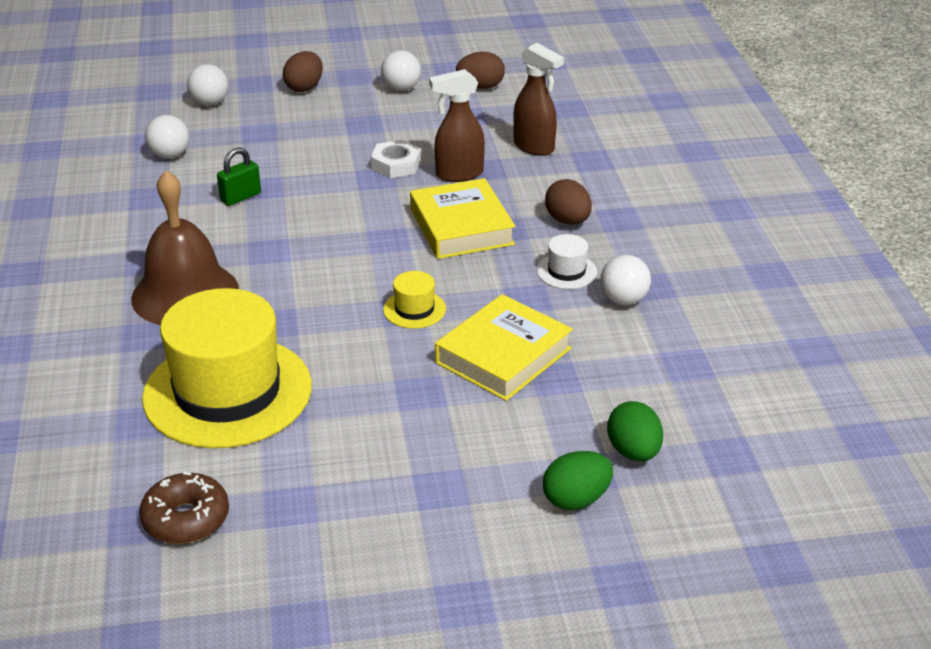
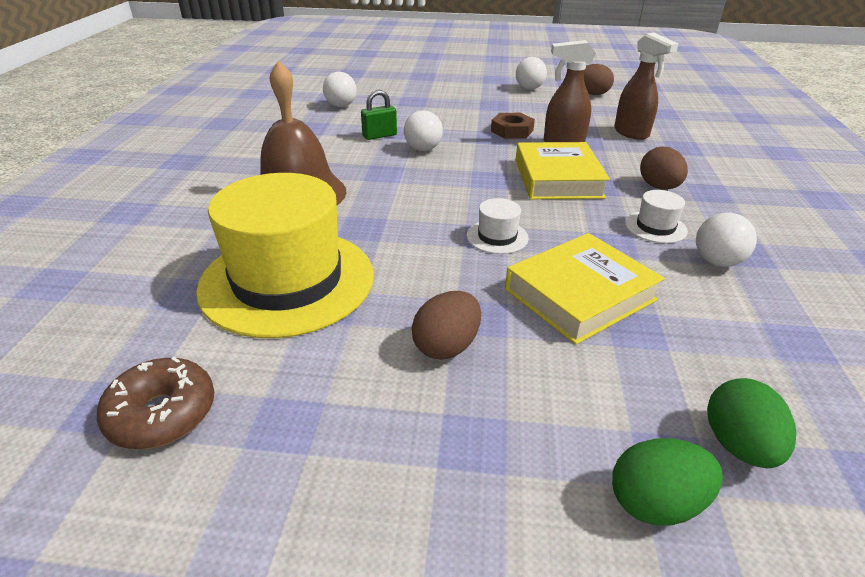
camera: 15 degrees right, 0 degrees up
white ball [187,64,228,106] -> white ball moved to [404,110,443,151]
brown egg [283,51,323,92] -> brown egg moved to [412,291,481,360]
white nut [371,140,421,178] -> brown nut [491,113,535,139]
yellow hat [383,271,446,329] -> white hat [467,198,529,254]

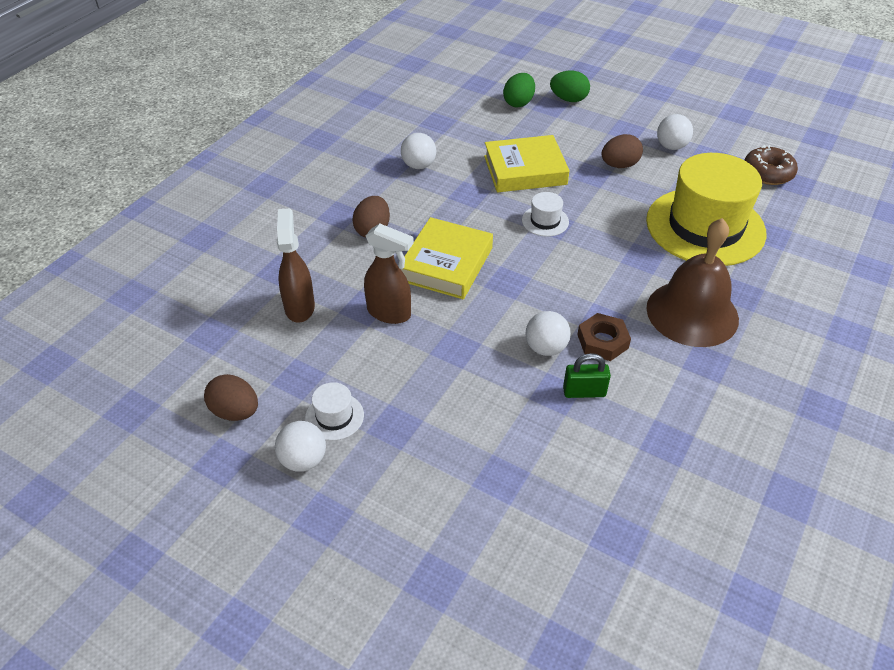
camera: 155 degrees left, 10 degrees up
white ball [323,72,357,107] -> white ball moved to [657,114,693,150]
brown nut [491,113,535,139] -> brown nut moved to [577,313,631,361]
white hat [625,190,688,243] -> white hat moved to [305,382,364,441]

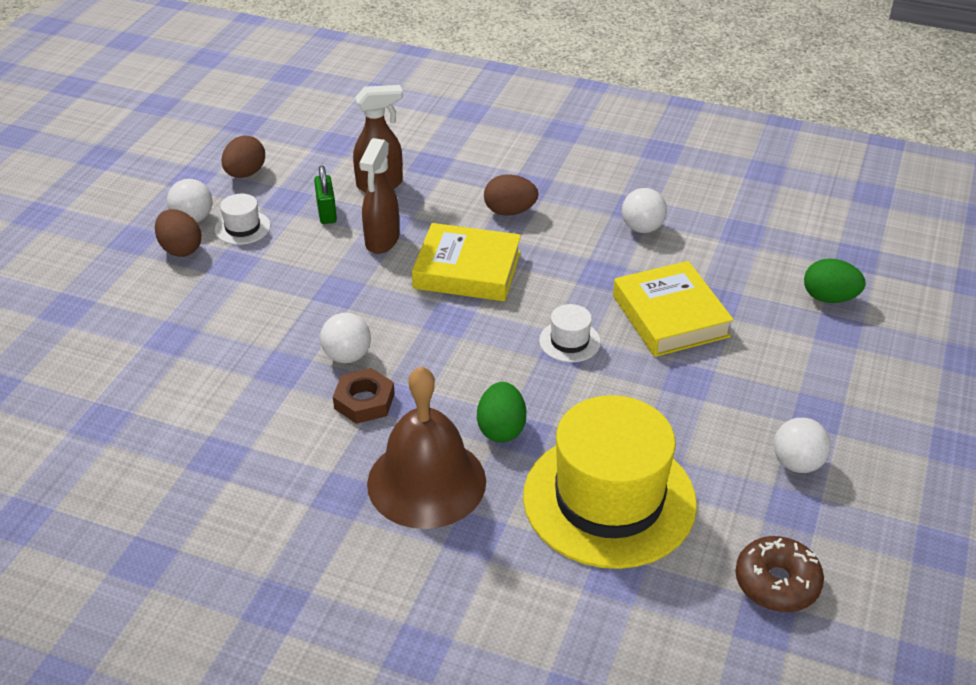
camera: 80 degrees right, 5 degrees down
green egg [550,71,590,102] -> green egg moved to [477,382,526,443]
green padlock [563,353,611,398] -> green padlock moved to [314,165,337,224]
brown egg [602,134,643,168] -> brown egg moved to [155,209,201,257]

